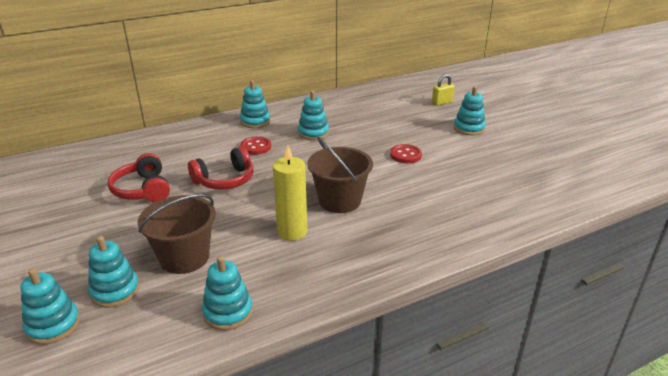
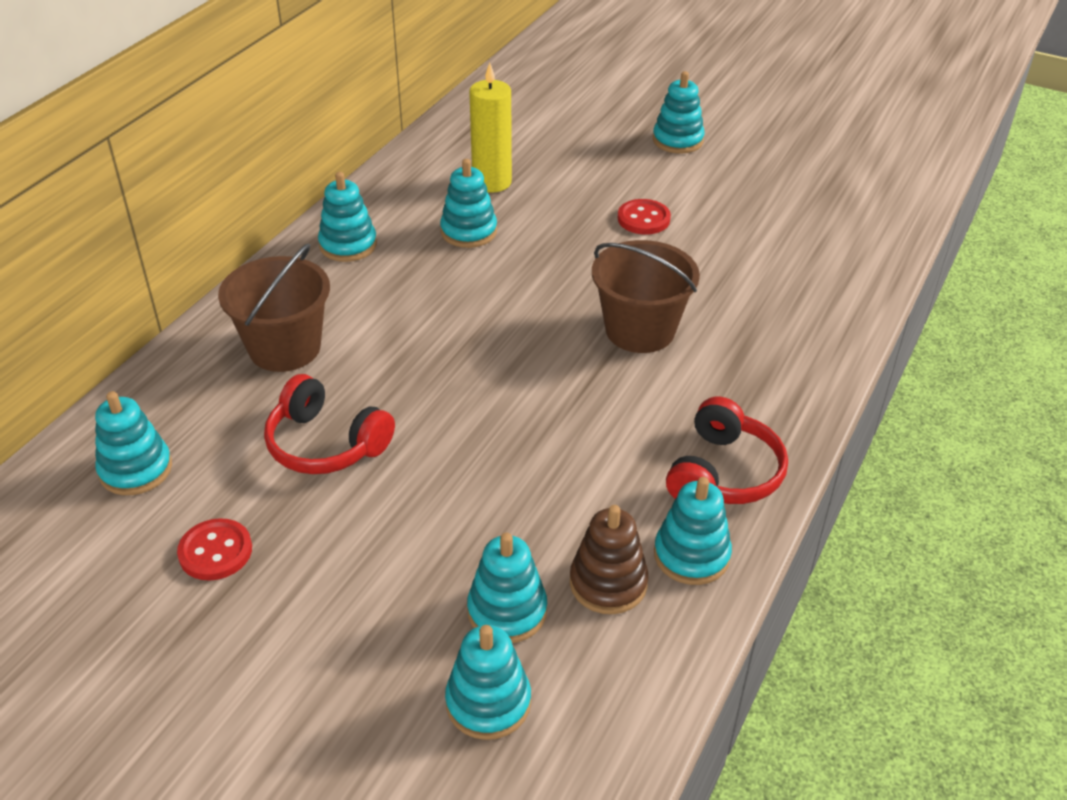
camera: 35 degrees left, 10 degrees up
brown bucket [138,194,216,274] -> brown bucket moved to [218,243,330,372]
red headphones [188,146,254,190] -> red headphones moved to [666,397,788,504]
red button [240,136,271,155] -> red button moved to [177,518,252,581]
yellow candle [273,145,307,241] -> yellow candle moved to [469,63,512,193]
yellow padlock [432,74,455,106] -> none
none -> turquoise stacking toy [95,391,172,495]
none -> brown stacking toy [570,505,649,614]

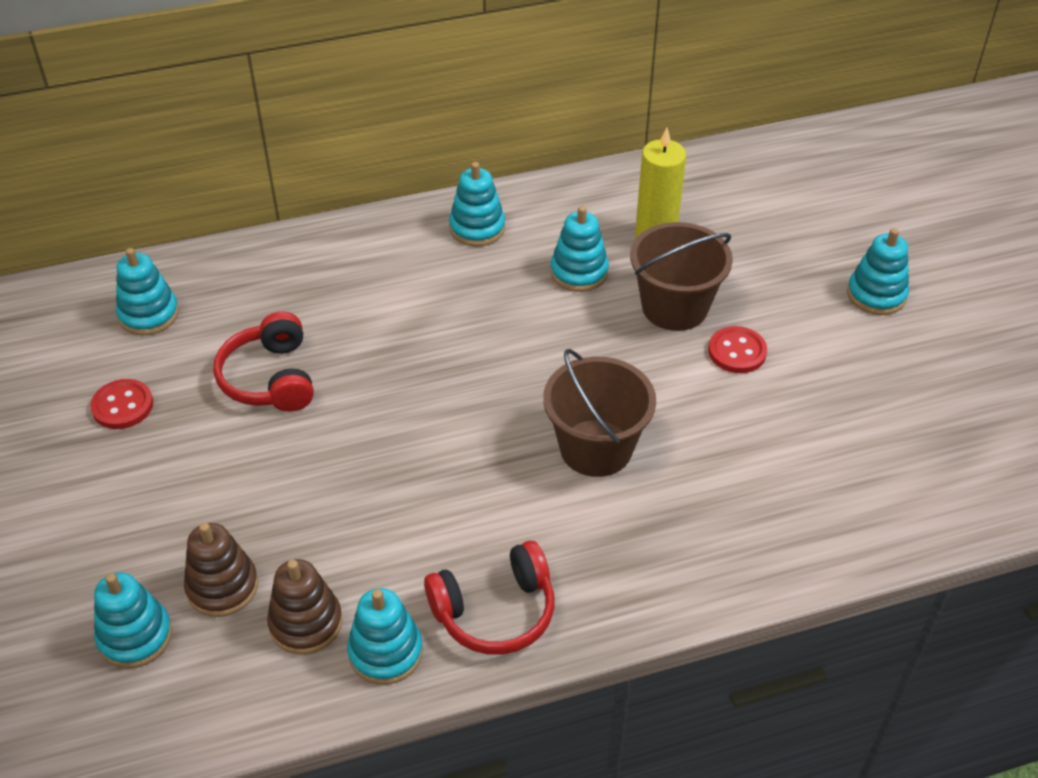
camera: 45 degrees right, 5 degrees up
brown bucket [218,243,330,372] -> brown bucket moved to [630,222,733,331]
turquoise stacking toy [467,532,547,643] -> brown stacking toy [184,523,258,617]

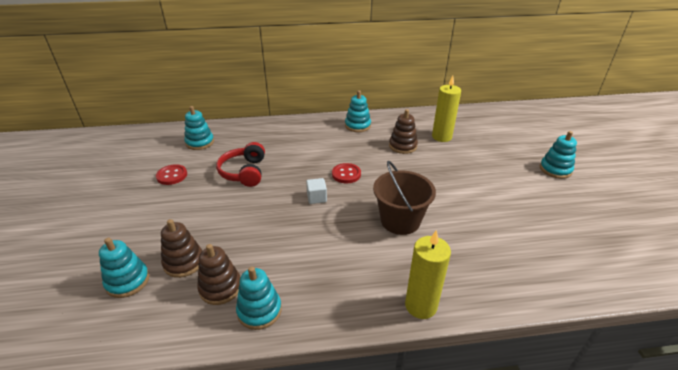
camera: 10 degrees right, 10 degrees down
red headphones [424,541,555,655] -> none
turquoise stacking toy [550,206,609,292] -> brown stacking toy [389,109,418,154]
brown bucket [630,222,733,331] -> none
red button [708,326,767,373] -> red button moved to [332,163,361,183]
none -> white cube [306,178,327,204]
none -> yellow candle [405,230,451,319]

